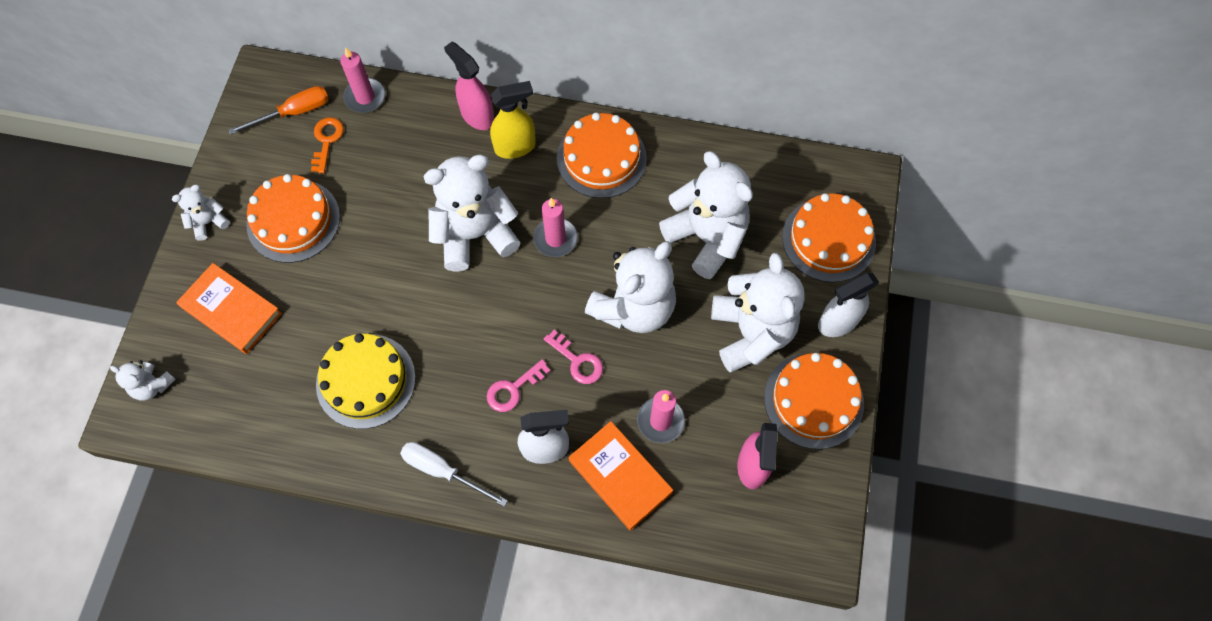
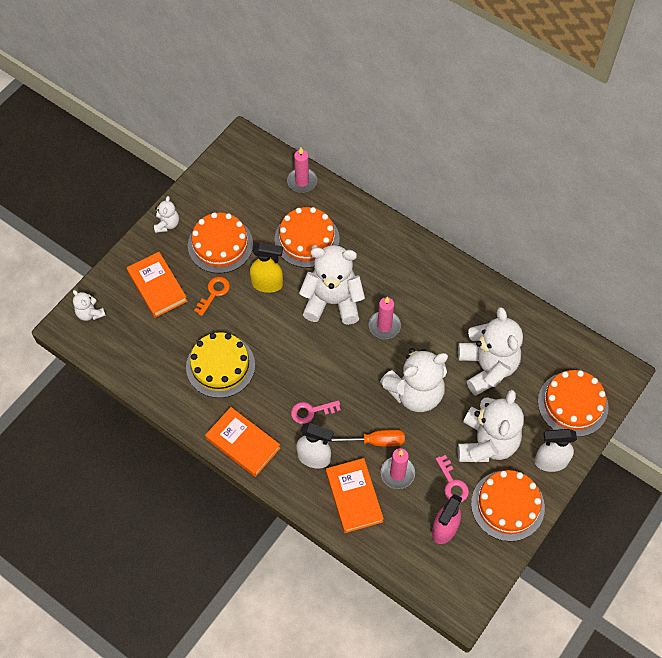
camera: 25 degrees right, 5 degrees down
white teddy bear [172,185,230,241] -> white teddy bear turned 105 degrees clockwise [154,196,179,233]
orange screwdriver [228,86,329,135] -> orange screwdriver moved to [327,430,405,446]
orange key [311,117,344,173] -> orange key moved to [194,277,230,316]
white screwdriver [400,442,508,507] -> orange book [205,407,280,477]
pink spray bottle [444,42,494,130] -> none
yellow spray bottle [490,81,536,159] -> yellow spray bottle moved to [250,243,283,293]
pink key [544,330,603,384] -> pink key moved to [436,455,469,502]
orange cake [557,113,647,198] -> orange cake moved to [275,207,340,268]

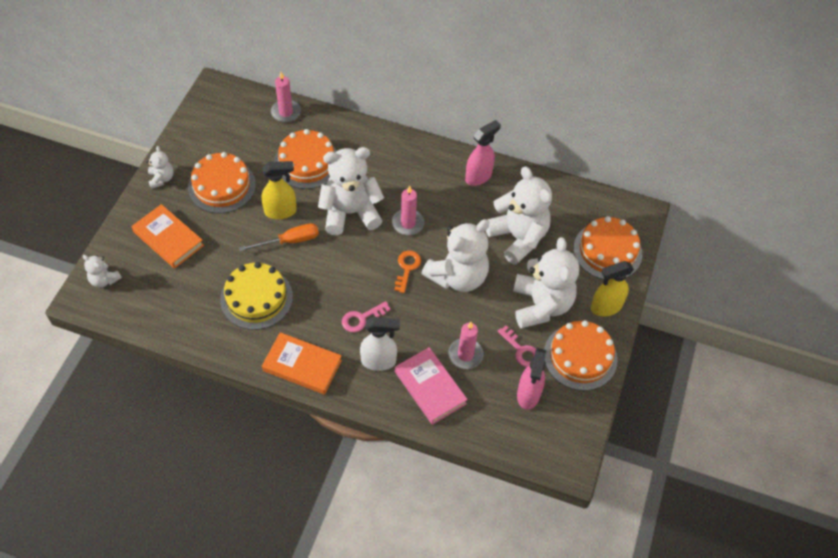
camera: 20 degrees left, 5 degrees down
orange key [194,277,230,316] -> orange key moved to [394,251,421,293]
orange book [326,458,384,533] -> pink book [395,347,468,425]
orange screwdriver [327,430,405,446] -> orange screwdriver moved to [239,223,319,252]
white spray bottle [534,429,577,472] -> yellow spray bottle [591,261,634,316]
none -> pink spray bottle [465,120,501,186]

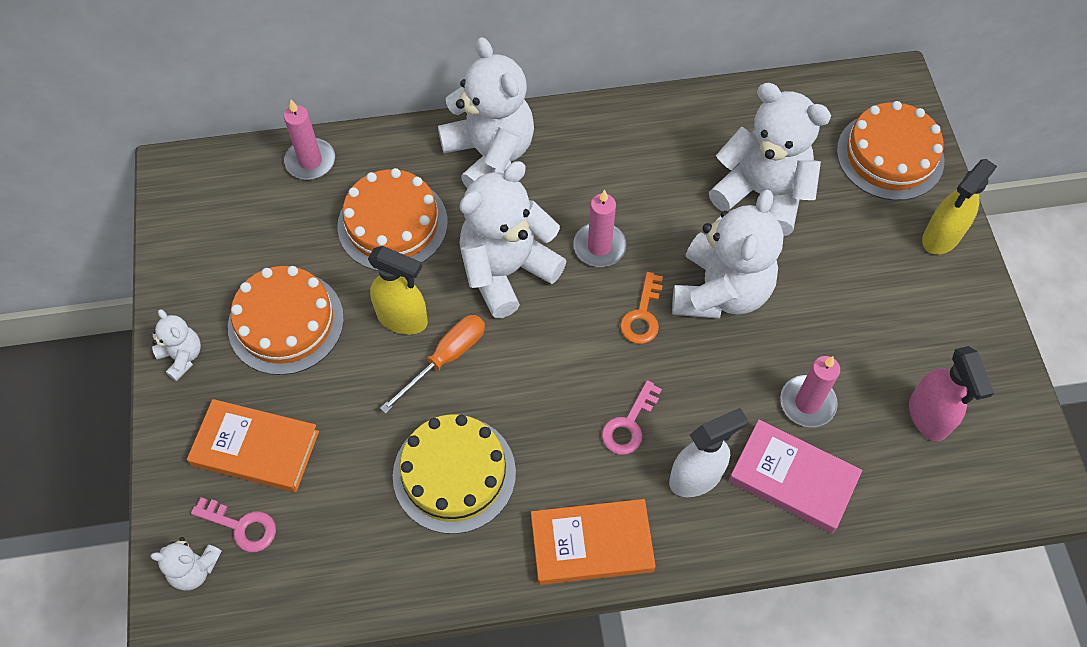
camera: 25 degrees left, 5 degrees up
yellow spray bottle [261,161,297,219] -> yellow spray bottle turned 60 degrees clockwise [368,246,428,335]
orange key [394,251,421,293] -> orange key turned 150 degrees counterclockwise [620,272,663,344]
pink spray bottle [465,120,501,186] -> none
pink key [497,326,536,367] -> pink key moved to [191,497,276,552]
white teddy bear [513,237,579,328] -> white teddy bear moved to [438,37,534,189]
orange cake [544,320,617,391] -> none

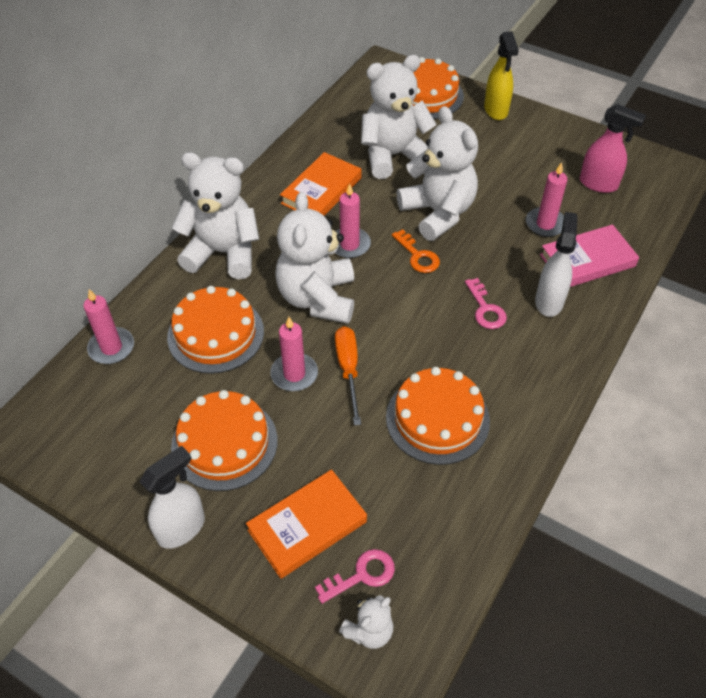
camera: 50 degrees left, 10 degrees down
white teddy bear [152,309,201,381] -> white spray bottle [139,445,205,549]
yellow spray bottle [368,246,428,335] -> pink candle [271,317,318,391]
yellow cake [393,414,516,534] -> orange cake [386,367,490,465]
orange book [531,499,656,585] -> orange book moved to [280,152,361,216]

